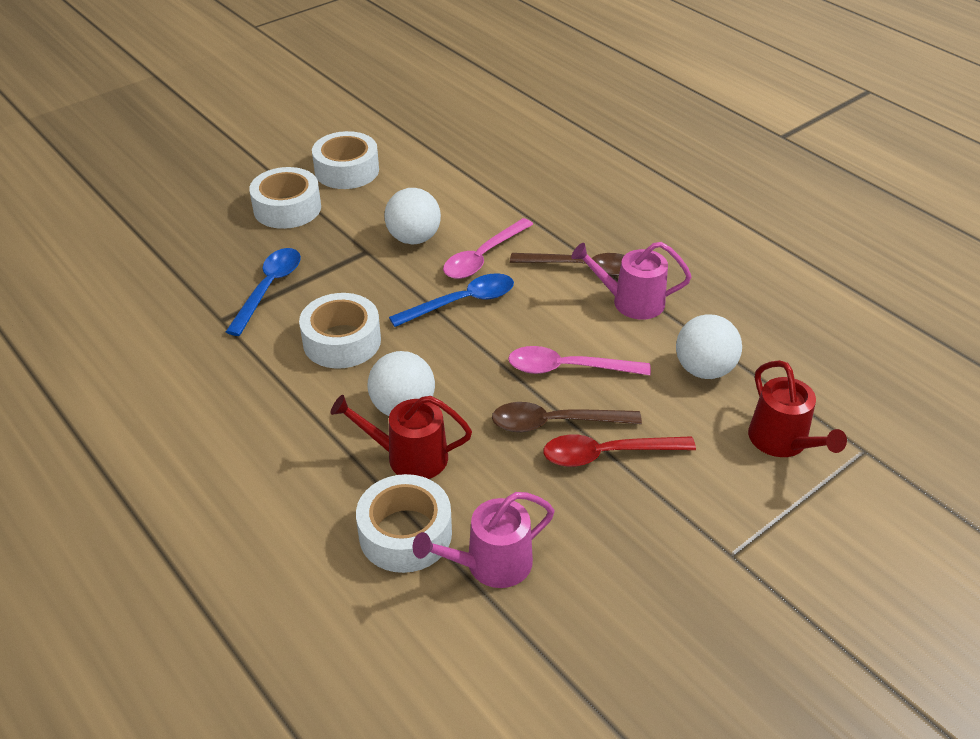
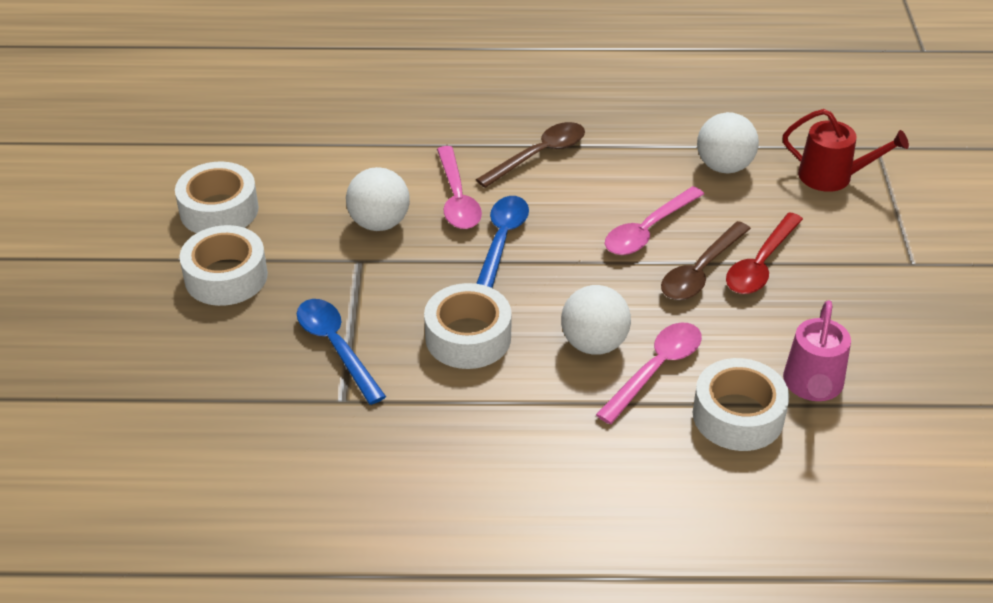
camera: 50 degrees left, 0 degrees up
red watering can [330,395,472,479] -> pink spoon [596,322,702,424]
pink watering can [571,242,692,320] -> none

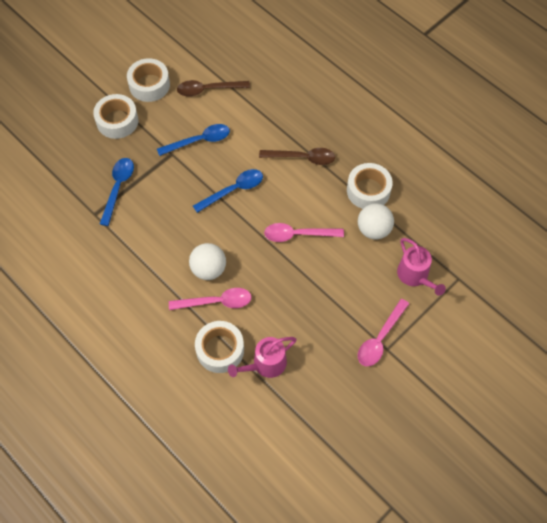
camera: 45 degrees right, 20 degrees up
white ball [346,167,410,231] -> blue spoon [157,124,230,156]
white tape [424,283,512,369] -> white tape moved to [347,163,393,209]
pink spoon [437,146,482,229] -> pink spoon moved to [358,299,409,366]
brown spoon [661,221,751,300] -> brown spoon moved to [177,80,250,97]
red spoon [726,212,803,294] -> none
red watering can [783,109,909,192] -> pink watering can [397,238,446,296]

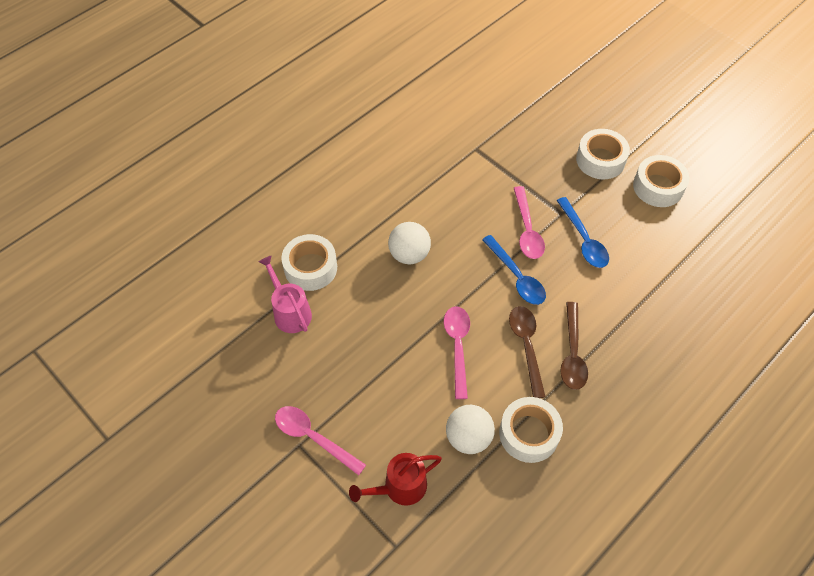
camera: 90 degrees right, 5 degrees down
blue spoon [100,158,134,226] -> none
pink spoon [169,288,252,310] -> pink spoon moved to [514,186,545,259]
brown spoon [177,80,250,97] -> brown spoon moved to [509,306,545,398]
pink watering can [397,238,446,296] -> red watering can [349,453,442,506]

